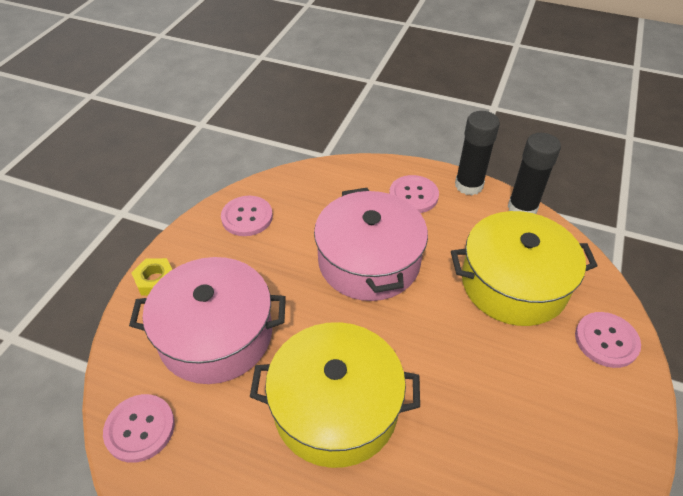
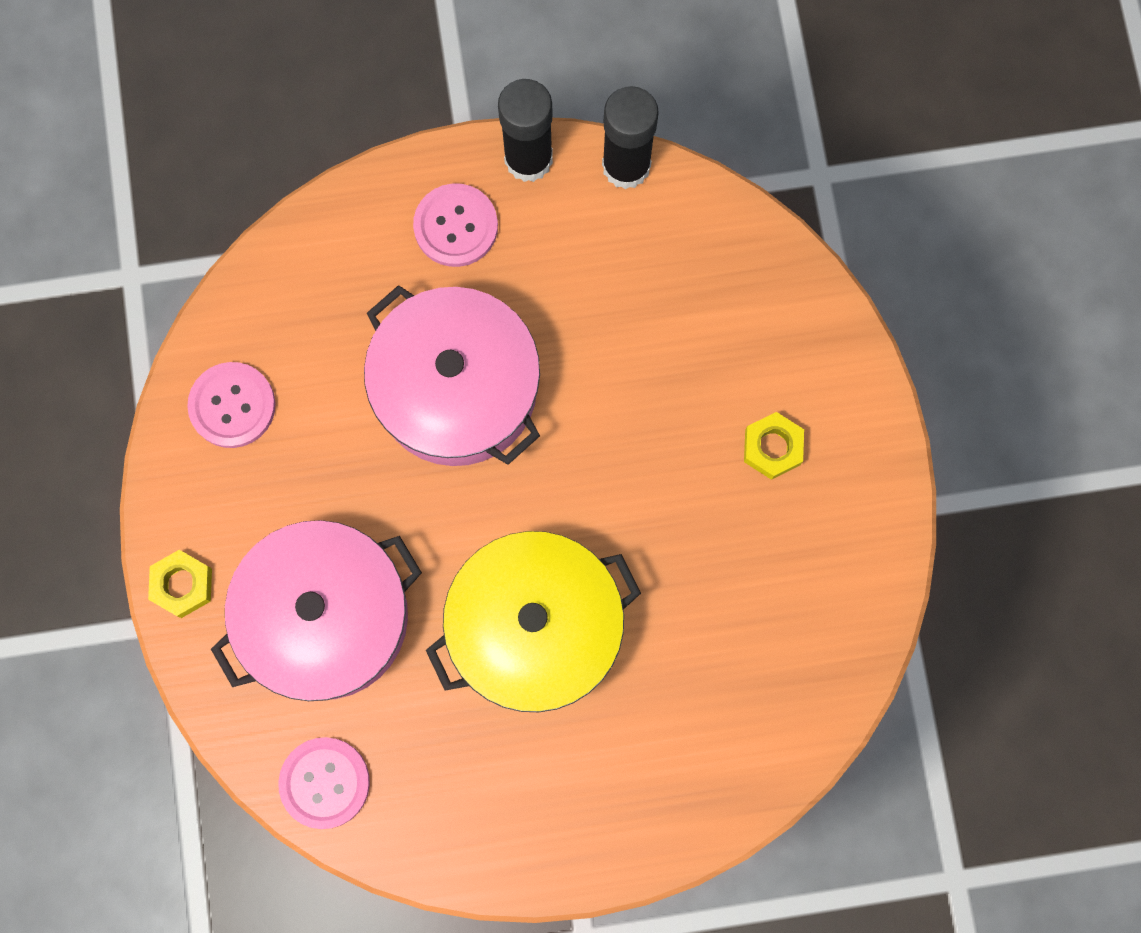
camera: 30 degrees left, 30 degrees up
yellow pot [451,211,597,326] -> none
pink button [575,312,641,368] -> none
none -> yellow nut [744,412,804,480]

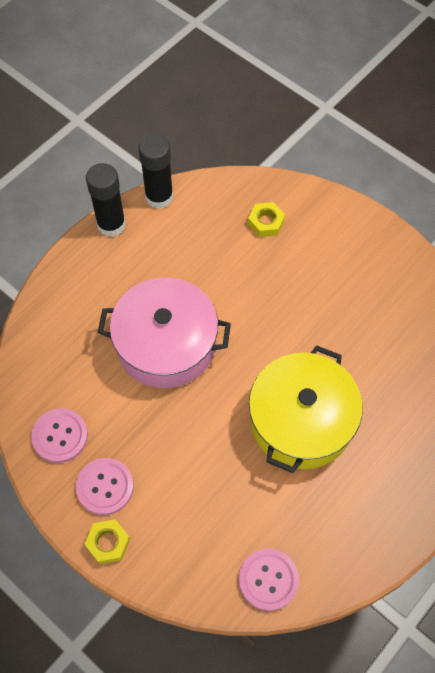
camera: 40 degrees left, 15 degrees down
pink pot [211,520,422,701] -> none
pink button [413,183,498,267] -> pink button moved to [76,458,134,515]
yellow nut [744,412,804,480] -> yellow nut moved to [248,202,285,237]

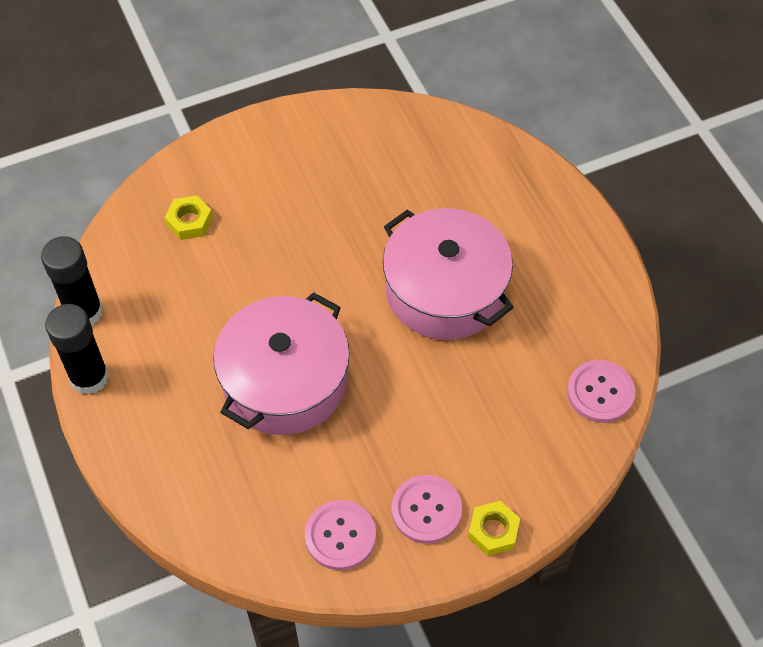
camera: 65 degrees left, 5 degrees down
yellow pot [249,345,363,473] -> pink pot [383,208,514,340]

